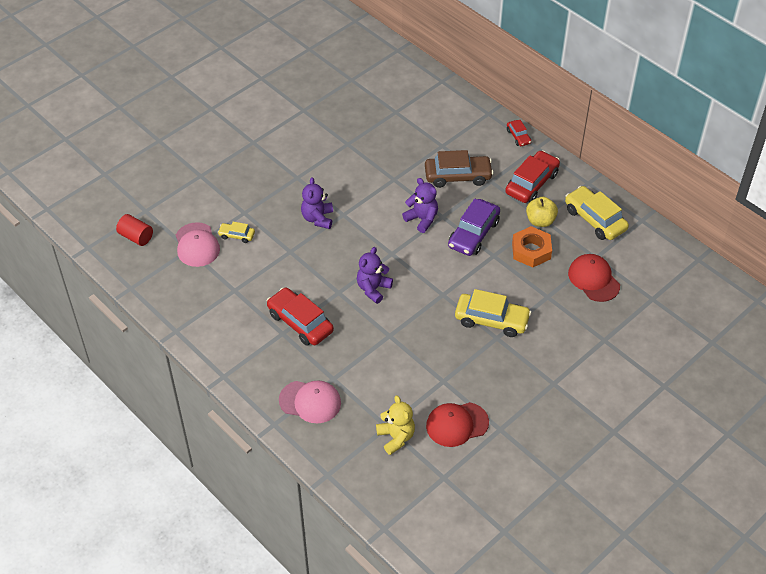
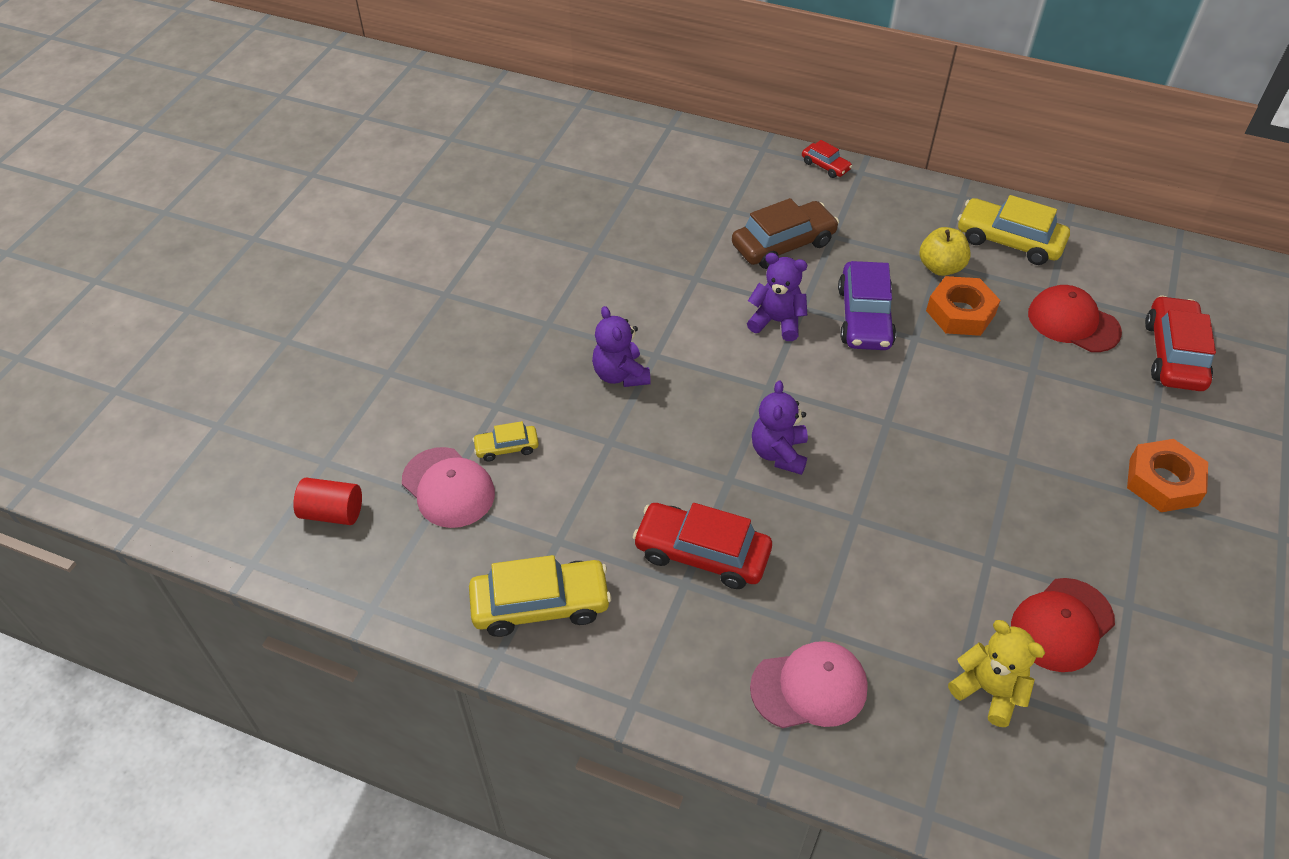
camera: 25 degrees left, 0 degrees up
yellow car [455,289,531,337] -> yellow car moved to [469,555,611,637]
red car [505,150,560,203] -> red car moved to [1145,295,1216,391]
none -> orange nut [1127,439,1208,512]

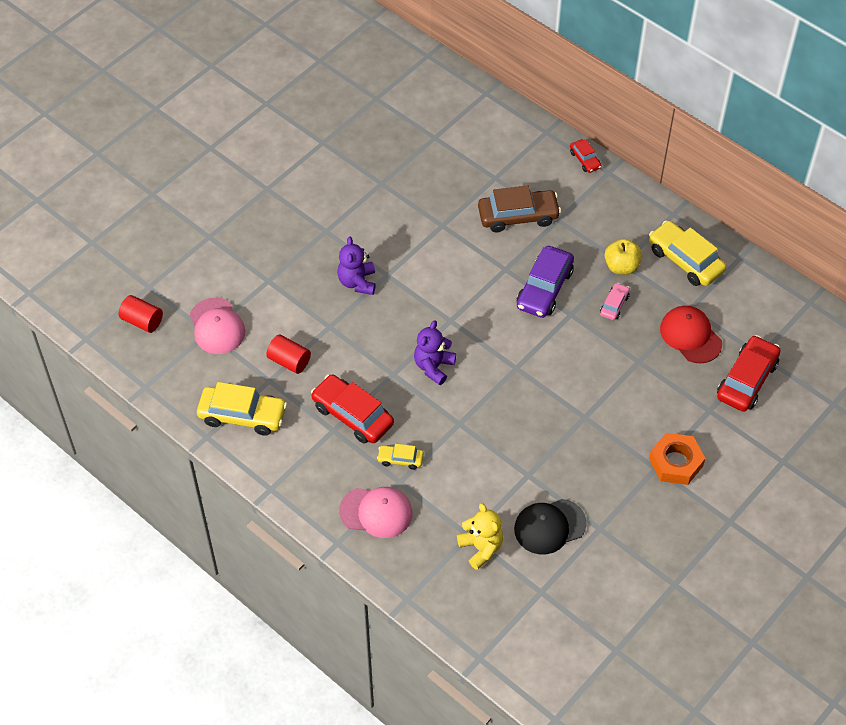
camera: 20 degrees right, 5 degrees up
yellow car [472,421,539,461] -> yellow car moved to [377,444,424,470]
purple teddy bear [747,253,807,341] -> none
orange nut [926,276,1001,336] -> pink car [600,283,630,320]
red cap [1011,578,1115,672] -> black cap [514,499,587,554]
none -> red cylinder [266,335,311,374]

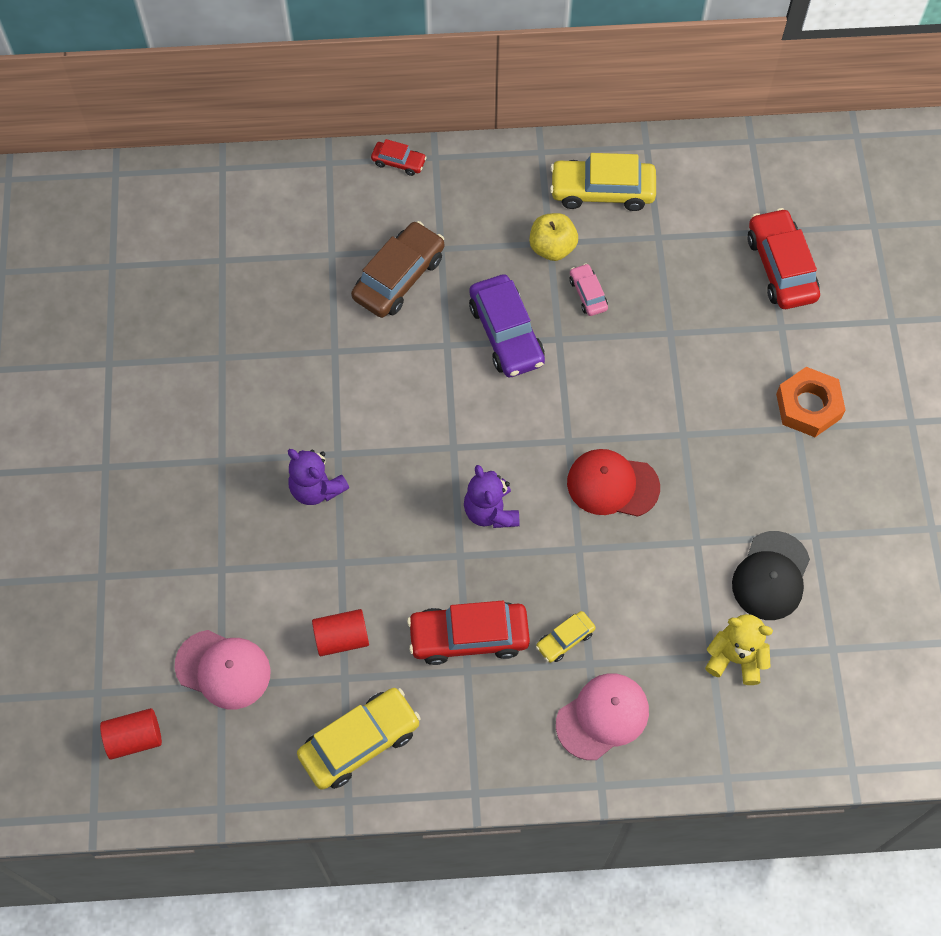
camera: 45 degrees left, 10 degrees up
red cap [660,306,722,363] -> red cap moved to [567,449,660,517]

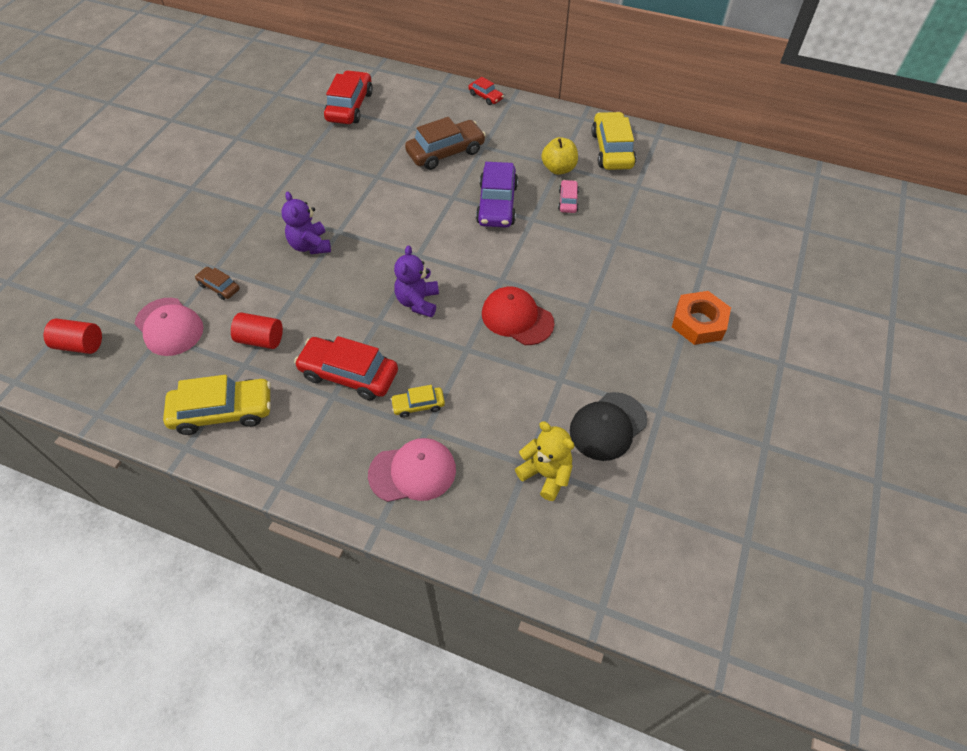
camera: 25 degrees right, 10 degrees down
yellow car [550,153,656,211] -> yellow car turned 60 degrees clockwise [591,112,636,170]
red car [747,208,820,309] -> red car moved to [324,70,373,124]
none -> brown car [195,267,240,300]

